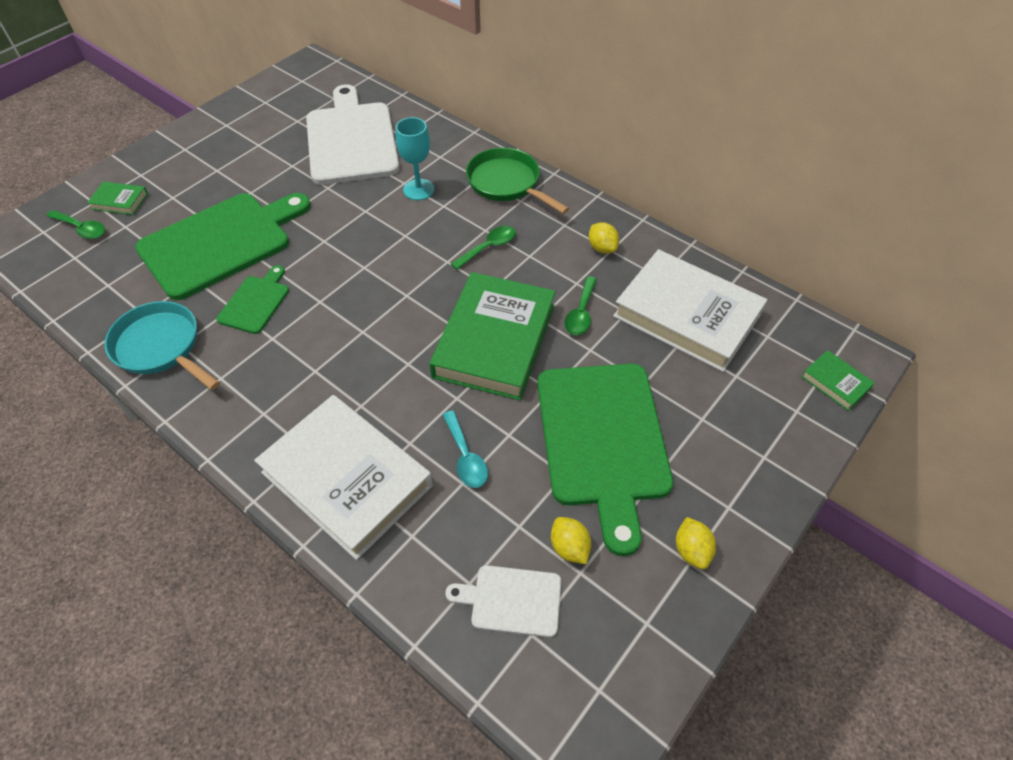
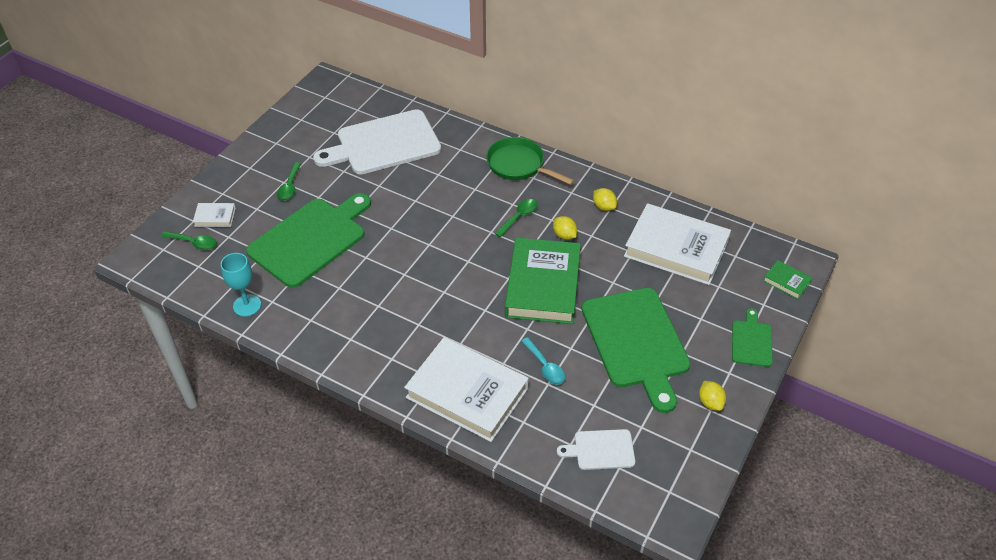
camera: 10 degrees left, 5 degrees down
green book [87,181,148,215] -> white book [193,203,236,227]
turquoise pan [104,301,220,390] -> none
green cutting board [217,265,289,334] -> green cutting board moved to [732,308,773,367]
white cutting board [306,85,400,185] -> white cutting board turned 90 degrees counterclockwise [313,109,441,174]
turquoise goblet [396,117,434,200] -> turquoise goblet moved to [220,253,261,317]
yellow lemon [551,517,591,564] -> yellow lemon moved to [553,216,577,240]
green spoon [565,276,597,335] -> green spoon moved to [277,162,301,201]

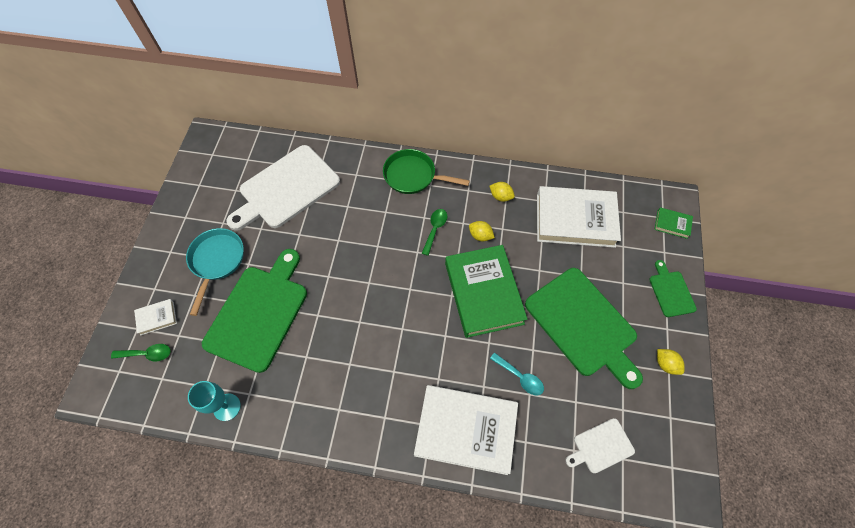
camera: 20 degrees left, 15 degrees up
green spoon [277,162,301,201] -> turquoise pan [186,228,244,316]

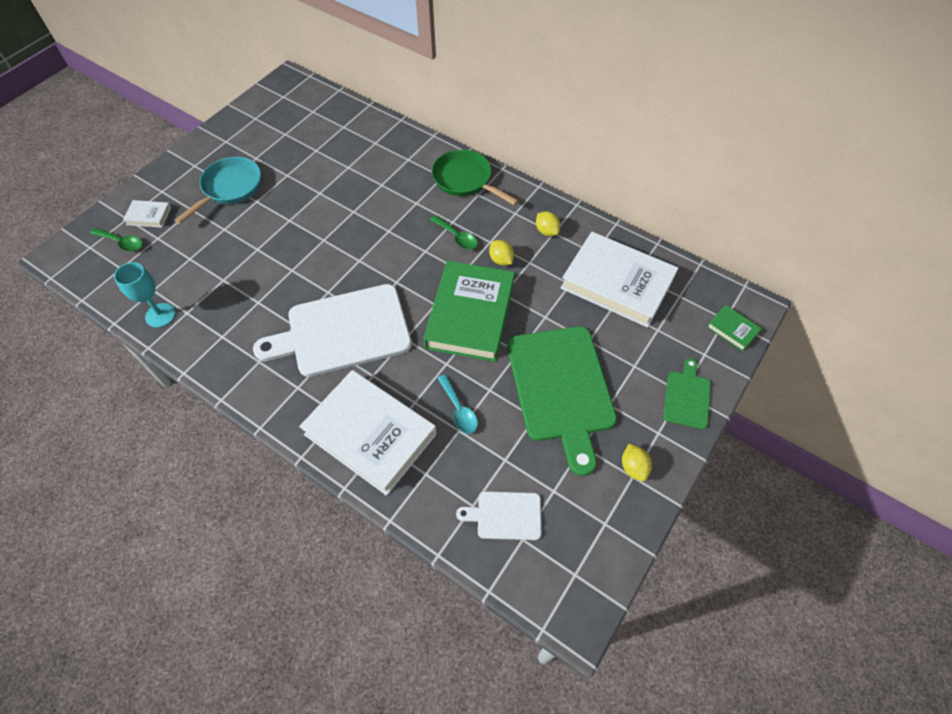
camera: 25 degrees right, 5 degrees down
green cutting board [202,249,307,373] -> none
white cutting board [226,145,340,231] -> white cutting board moved to [253,284,412,377]
green spoon [422,209,447,256] -> green spoon turned 90 degrees clockwise [430,215,478,250]

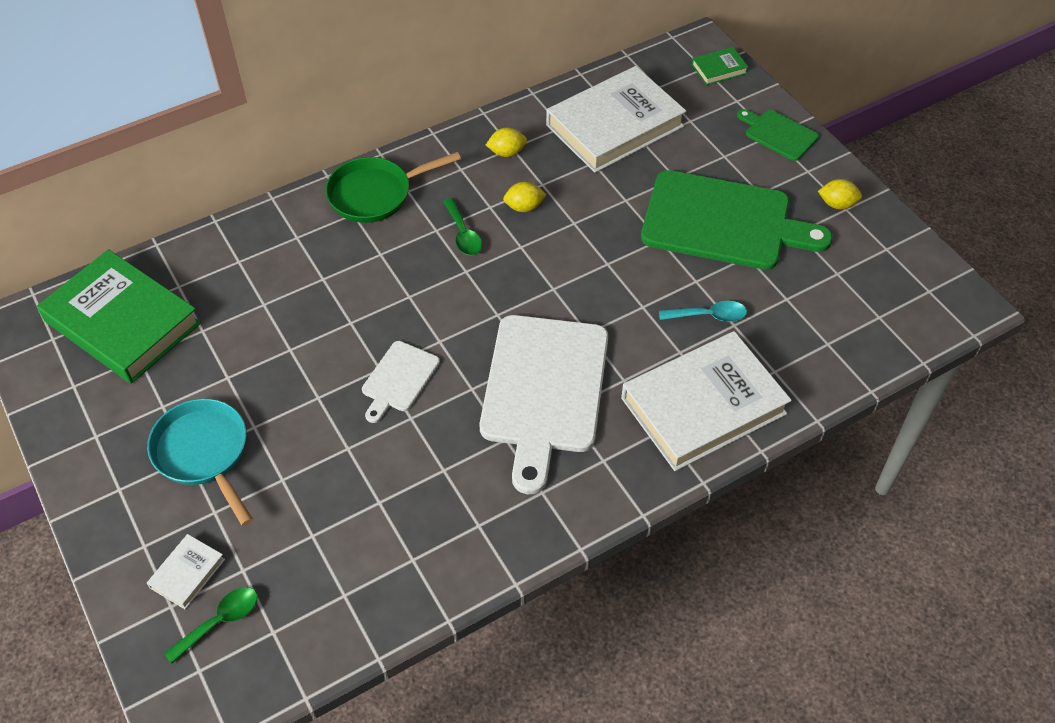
camera: 65 degrees left, 5 degrees down
turquoise goblet [114,262,175,328] -> none
green book [423,261,515,362] -> green book moved to [37,249,201,384]
green spoon [430,215,478,250] -> green spoon turned 90 degrees clockwise [443,198,482,256]
white cutting board [456,491,541,540] -> white cutting board moved to [362,341,440,423]

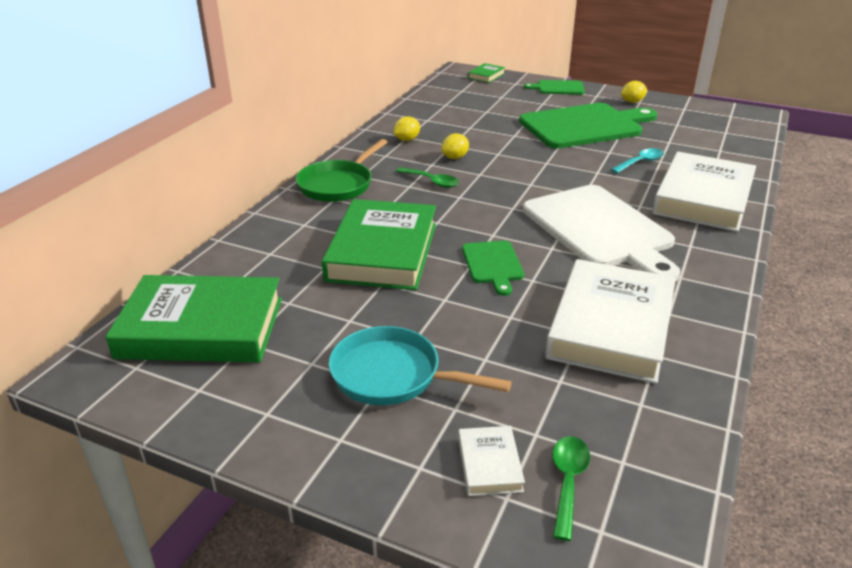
camera: 35 degrees left, 20 degrees down
white cutting board [362,341,440,423] -> green cutting board [462,241,524,296]
white book [546,66,686,173] -> white book moved to [545,259,676,384]
none -> green book [322,199,436,290]

